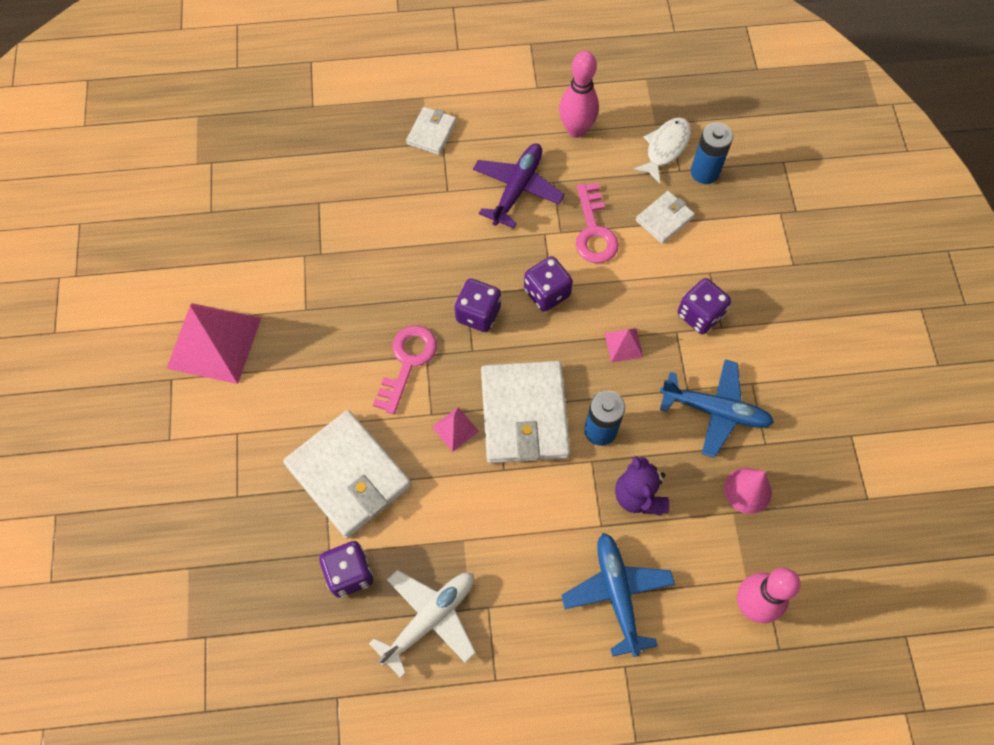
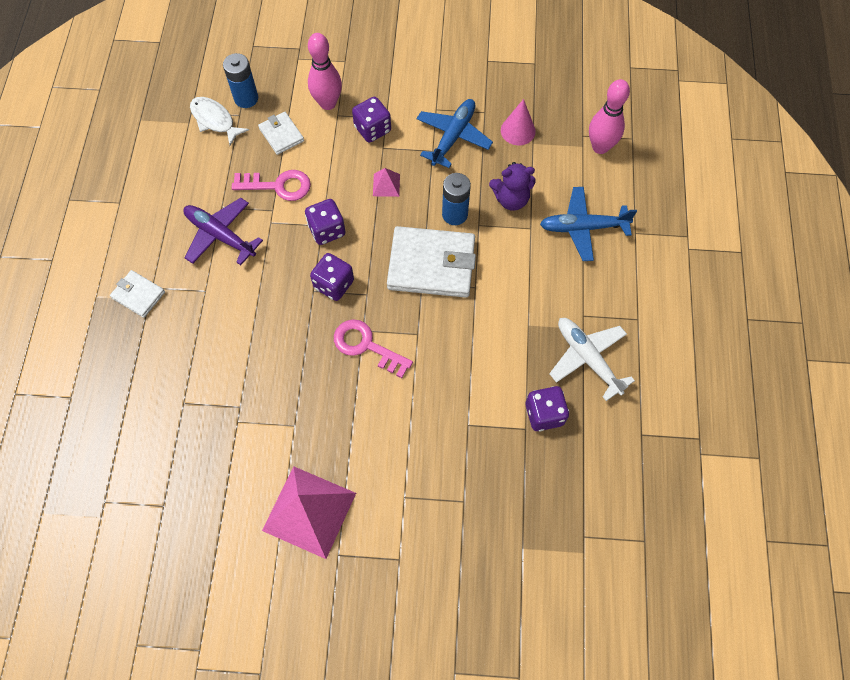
camera: 80 degrees left, 0 degrees up
white wallet [283,410,412,538] -> none
pink pyramid [432,407,479,452] -> none
pink bowling pin [559,51,599,138] -> pink bowling pin moved to [308,33,342,110]

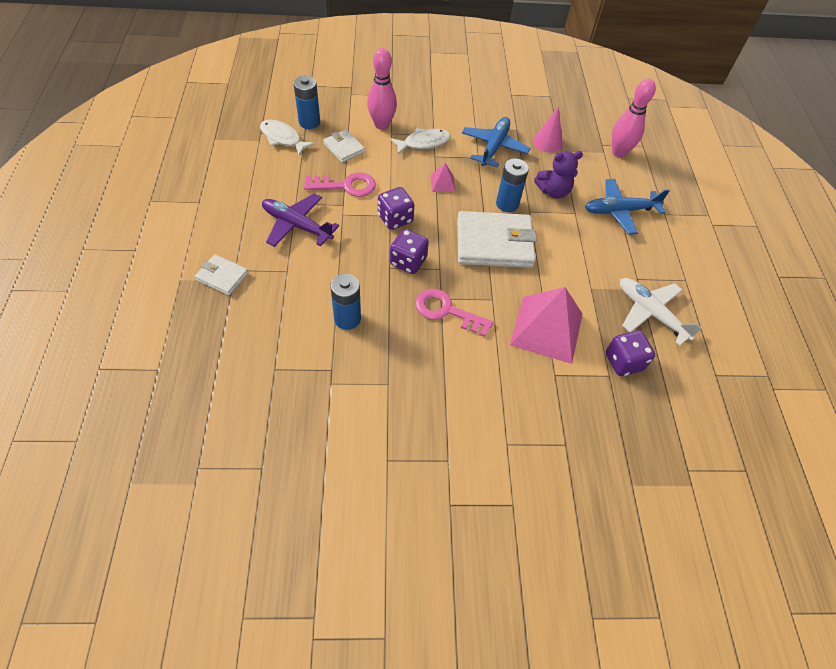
camera: 10 degrees left, 10 degrees down
pink pyramid [262,466,356,559] -> pink pyramid moved to [510,287,583,364]
purple dice [352,97,391,143] -> white fish [390,128,451,154]
none -> blue battery [330,274,361,330]

